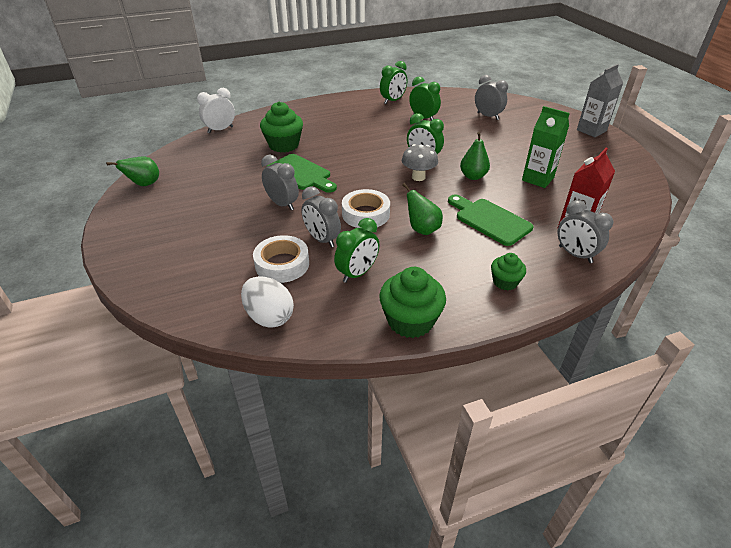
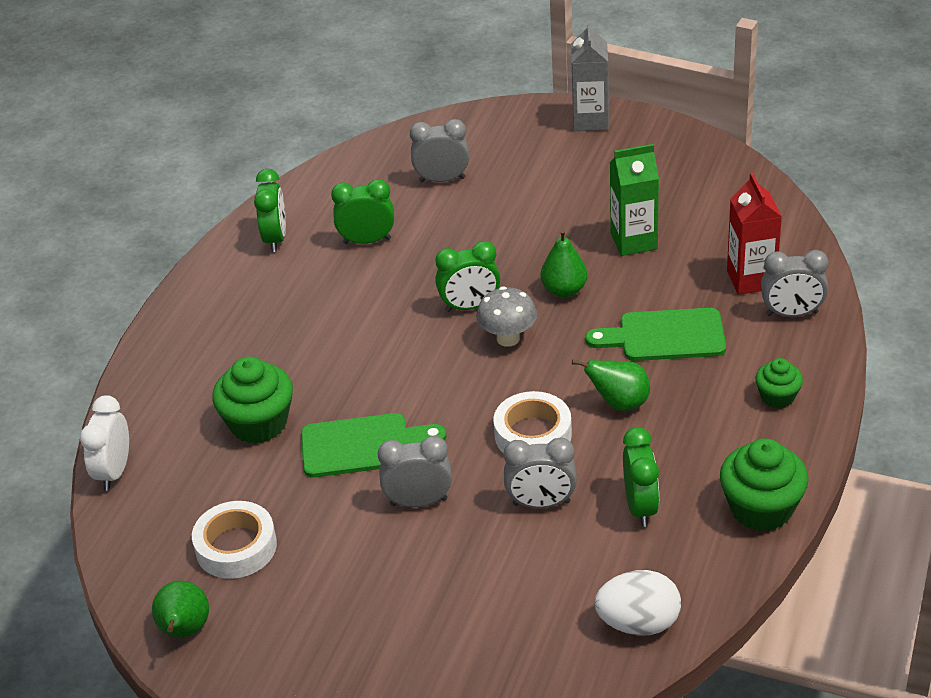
camera: 45 degrees left, 0 degrees up
white tape [253,235,309,283] -> white tape moved to [192,501,277,579]

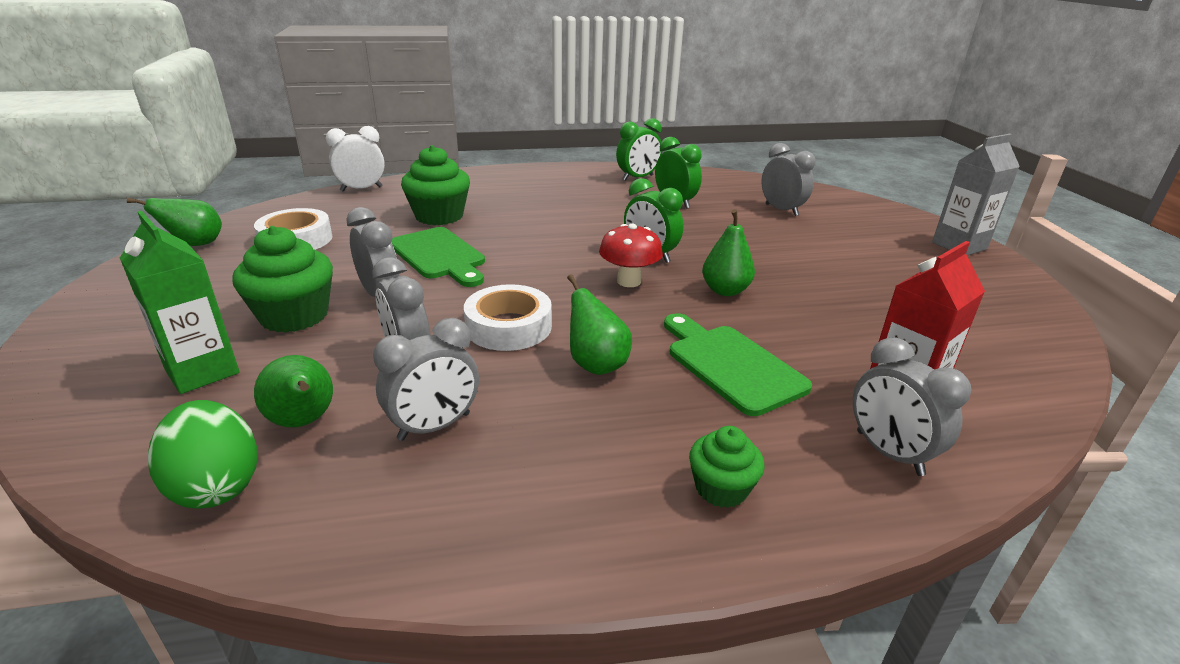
camera: 55 degrees right, 10 degrees down
grey mushroom [477,287,537,347] -> red mushroom [599,224,663,287]
white egg [594,570,681,636] -> green egg [148,400,258,509]
green carton [610,144,659,256] -> green carton moved to [120,211,240,394]
green clock [623,427,659,527] -> grey clock [373,318,479,441]
green cupcake [720,438,809,531] -> green cupcake moved to [232,226,333,333]
none -> green pear [254,355,333,427]

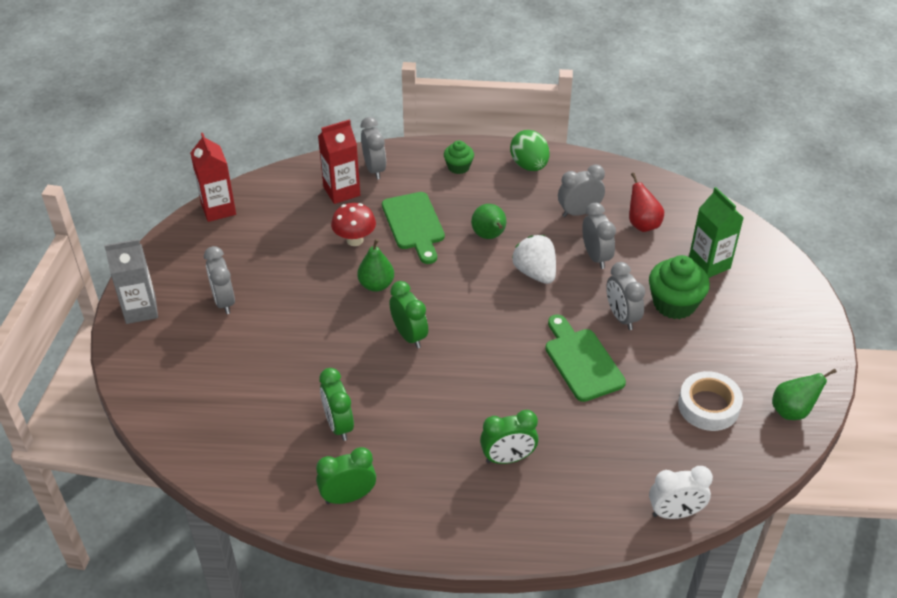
camera: 165 degrees left, 15 degrees up
green egg [148,400,258,509] -> green egg moved to [510,130,549,171]
green pear [254,355,333,427] -> red pear [629,173,664,232]
green cupcake [401,145,470,225] -> none
white tape [464,284,552,351] -> white strawberry [512,235,556,284]
red mushroom [599,224,663,287] -> red mushroom moved to [331,203,376,246]
grey clock [761,143,816,216] -> grey clock moved to [204,246,235,314]
none -> red carton [190,133,236,222]
none -> green clock [480,410,538,464]

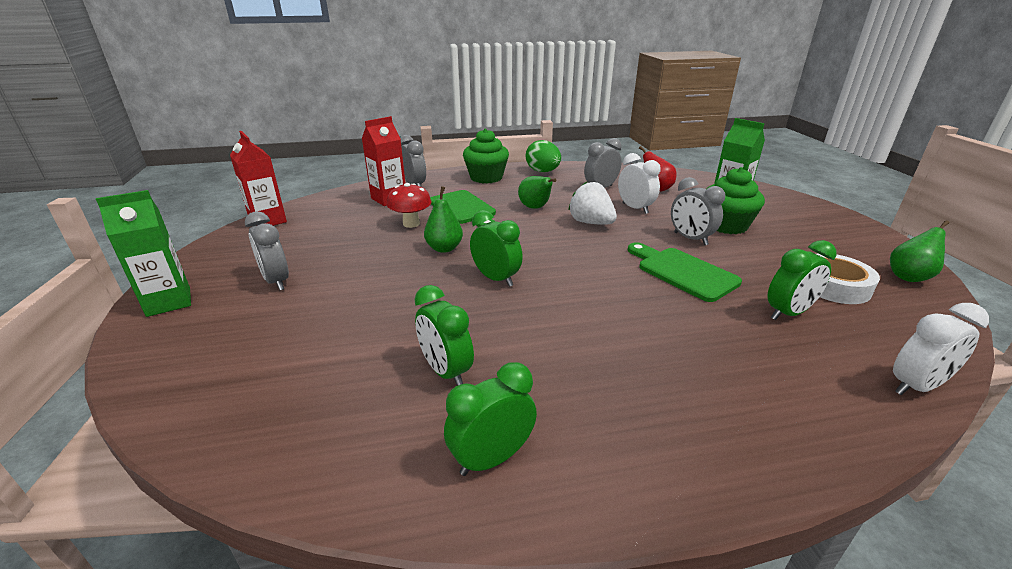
camera: 15 degrees left, 15 degrees down
grey carton [104,239,158,324] -> green carton [96,190,191,317]
green cupcake [444,140,474,174] -> green cupcake [463,129,509,184], size x1.74
green clock [480,410,538,464] -> green clock moved to [767,240,837,320]
grey clock [582,203,616,269] -> white clock [618,153,661,214]

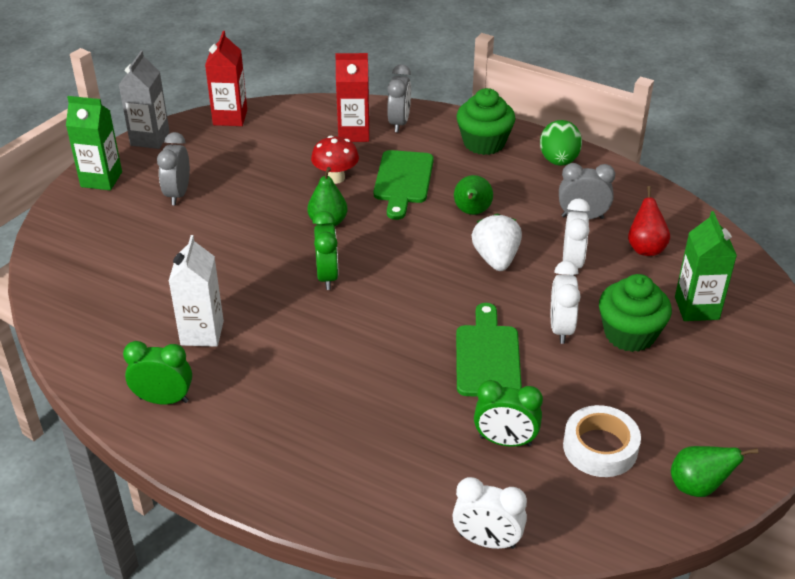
camera: 40 degrees right, 10 degrees up
green clock [414,285,474,386] -> white carton [169,235,224,347]
grey clock [671,177,725,245] -> white clock [551,261,581,344]
none -> grey carton [119,51,170,149]

